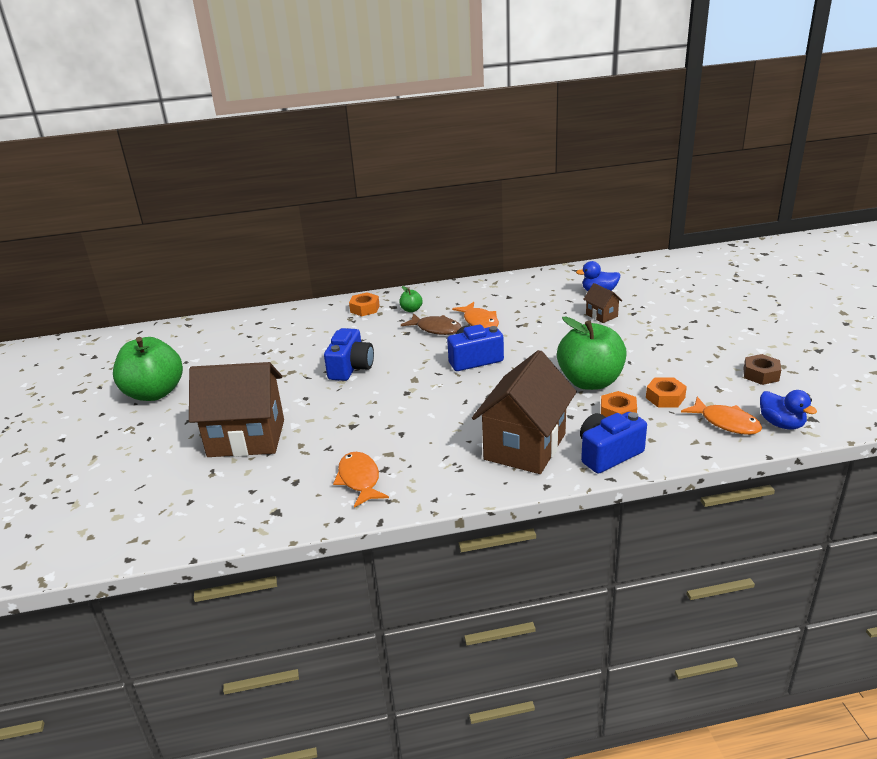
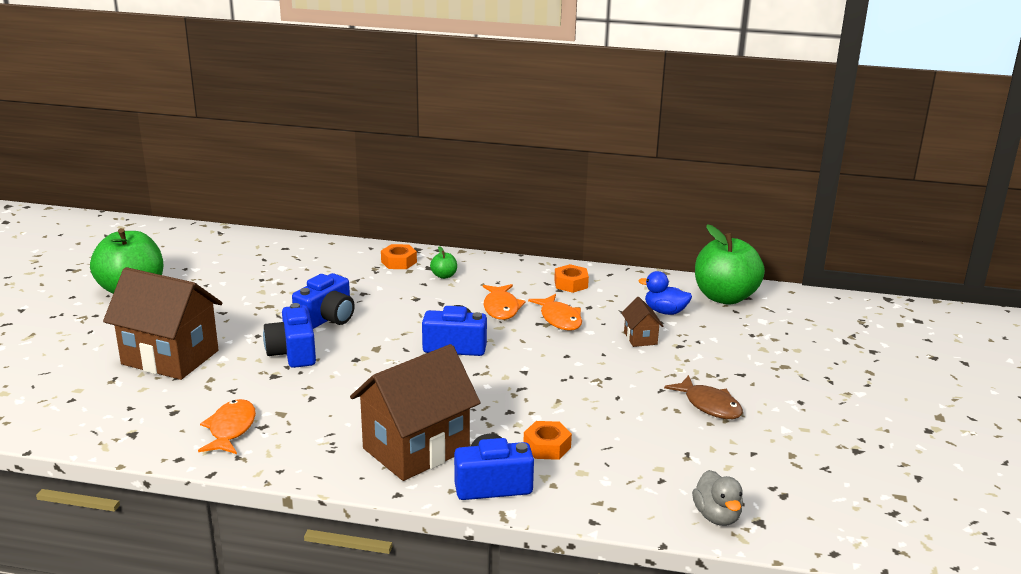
camera: 20 degrees right, 5 degrees down
brown fish [401,314,461,335] -> brown fish moved to [664,375,743,419]
green apple [557,316,627,390] -> green apple moved to [695,224,765,305]
orange nut [646,377,687,407] -> orange nut moved to [554,264,589,293]
orange fish [681,397,762,435] -> orange fish moved to [528,294,582,331]
brown nut [743,354,781,385] -> none
blue duck [760,390,817,430] -> grey duck [692,470,743,526]
none -> blue camera [263,303,316,368]

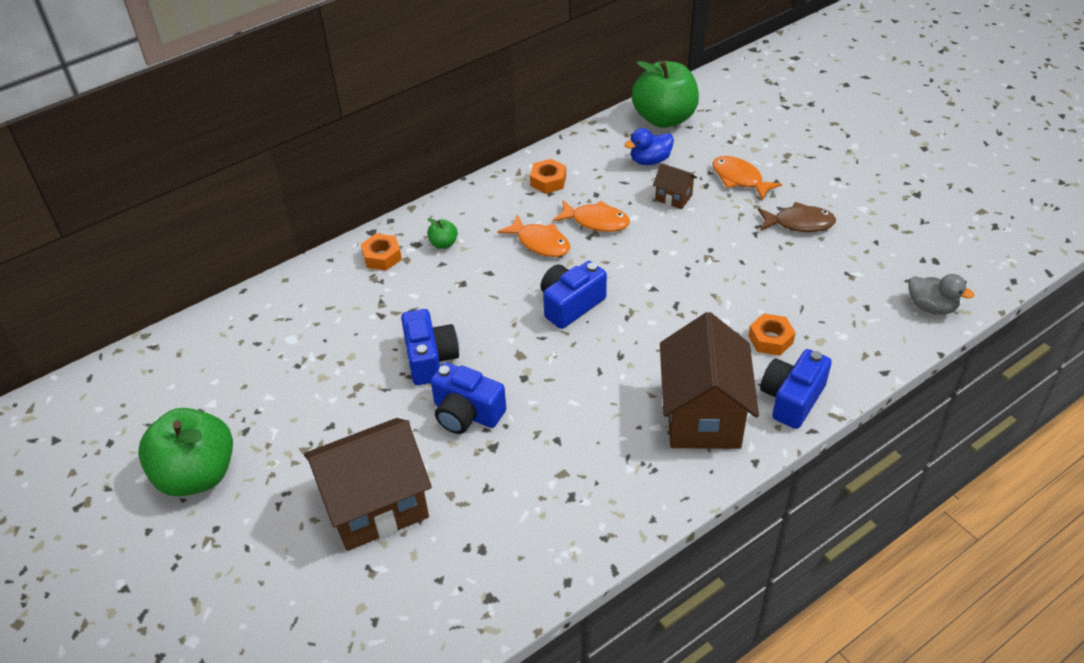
camera: 45 degrees left, 20 degrees up
orange fish [198,399,256,454] -> orange fish moved to [713,156,782,200]

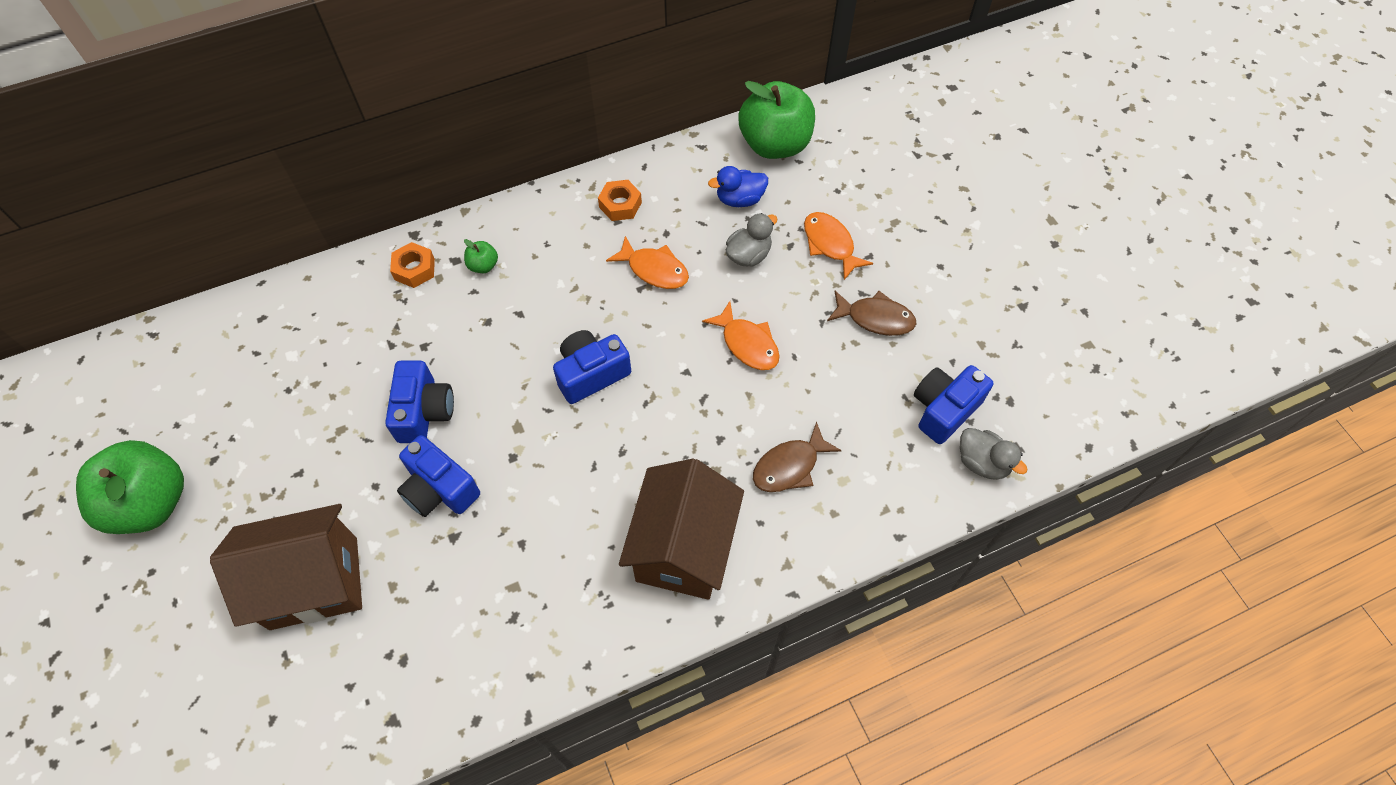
camera: 10 degrees right, 15 degrees up
orange fish [497,214,570,257] -> orange fish moved to [702,301,780,370]
brown house [653,163,697,209] -> grey duck [725,213,778,267]
orange nut [748,313,796,356] -> brown fish [753,421,842,492]
blue camera [760,349,832,429] -> blue camera moved to [914,365,993,444]

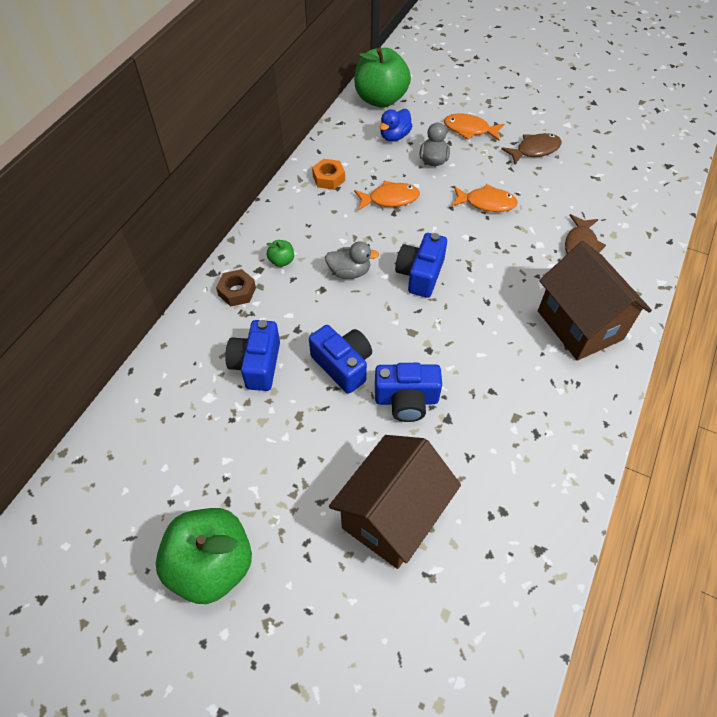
camera: 40 degrees left, 5 degrees down
orange nut [390,242,435,288] -> brown nut [216,269,256,306]
blue camera [914,365,993,444] -> blue camera moved to [225,320,280,391]
grey duck [960,428,1027,480] -> grey duck moved to [325,241,379,279]

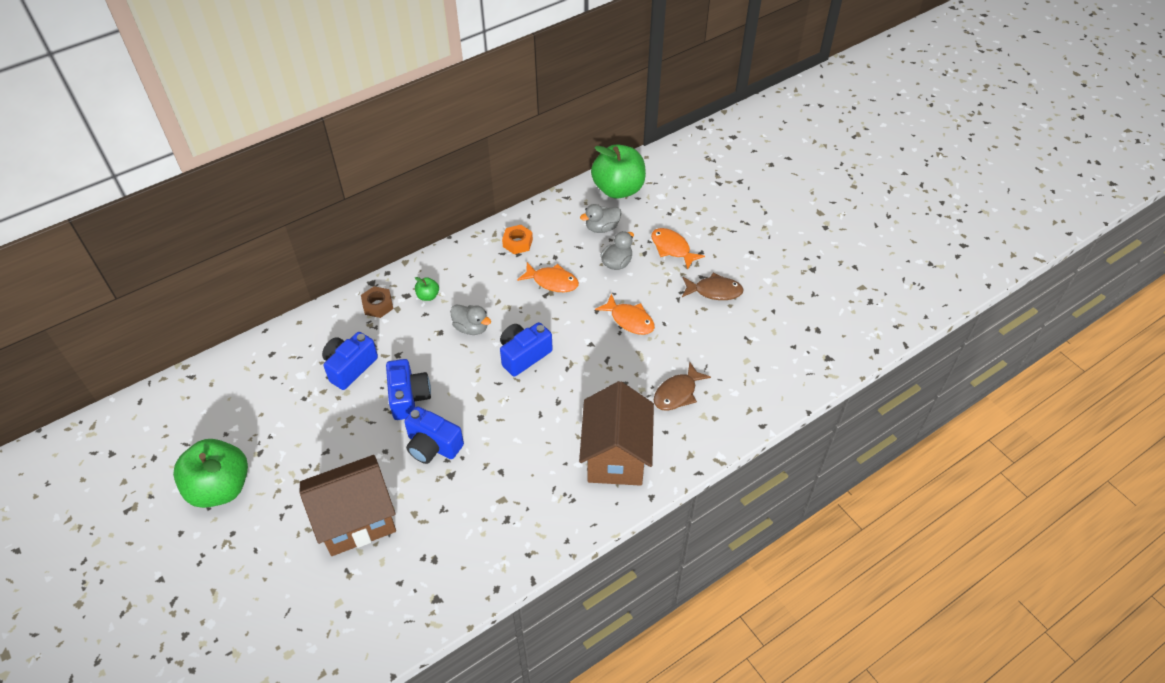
camera: 30 degrees right, 5 degrees down
blue duck [380,109,412,141] -> grey duck [580,204,621,233]

